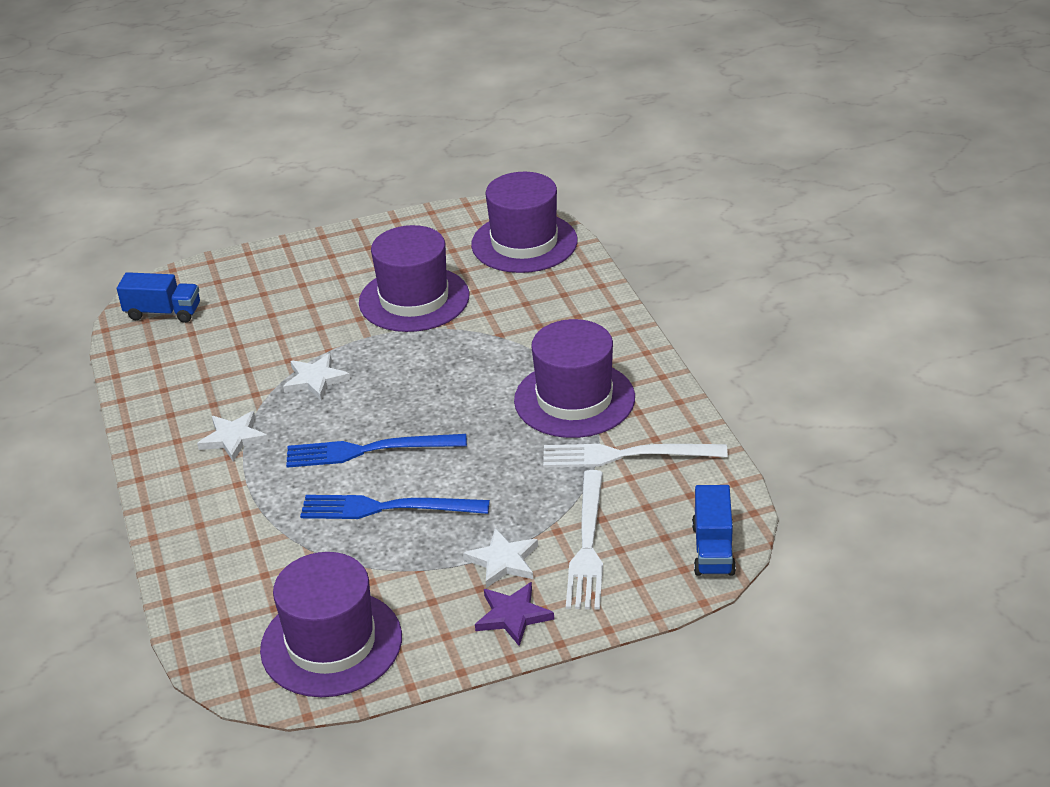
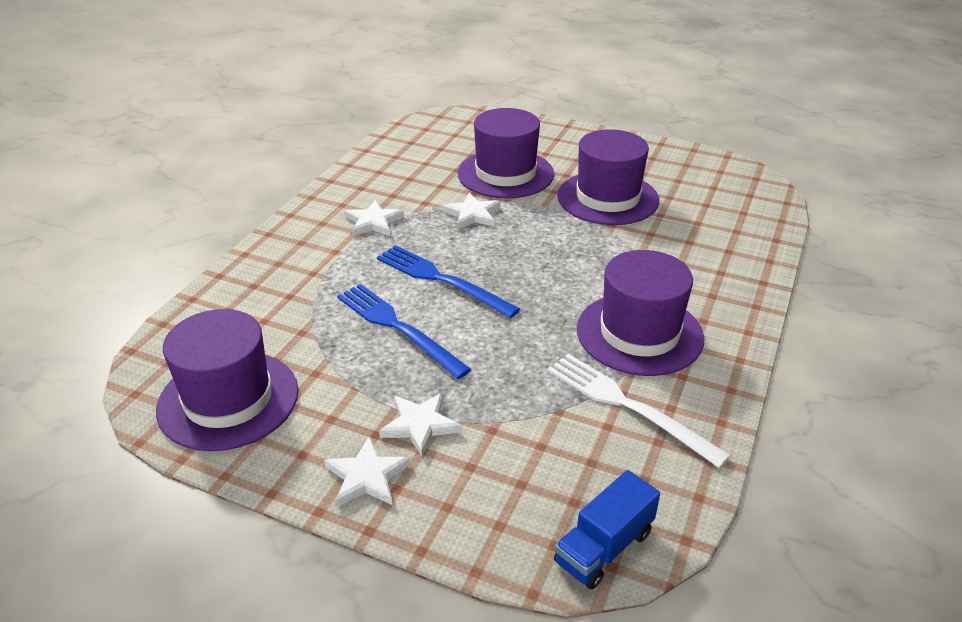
camera: 40 degrees right, 0 degrees up
blue truck [117,272,200,323] -> none
purple hat [471,172,578,273] -> purple hat moved to [458,108,554,198]
purple star [475,582,554,646] -> white star [324,436,411,507]
white fork [566,470,603,610] -> none

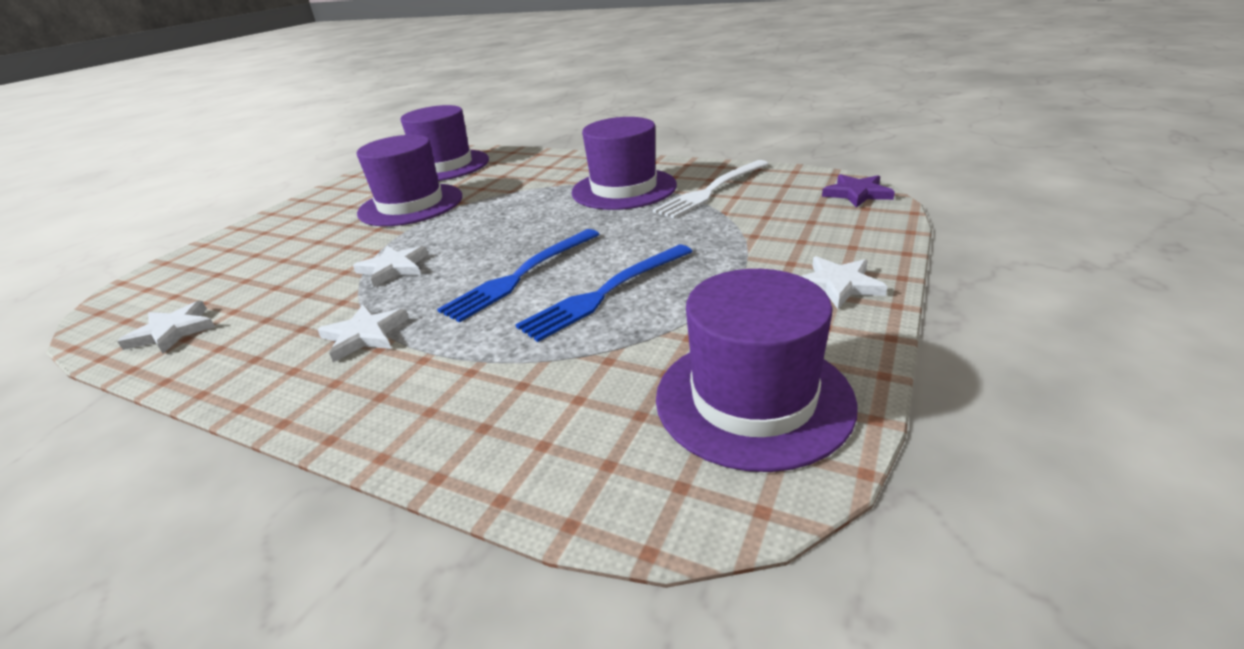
camera: 85 degrees left, 5 degrees down
white star [379,393,462,457] -> white star moved to [117,301,215,354]
purple hat [458,108,554,198] -> purple hat moved to [400,105,489,181]
blue truck [554,470,660,589] -> purple star [822,174,895,208]

